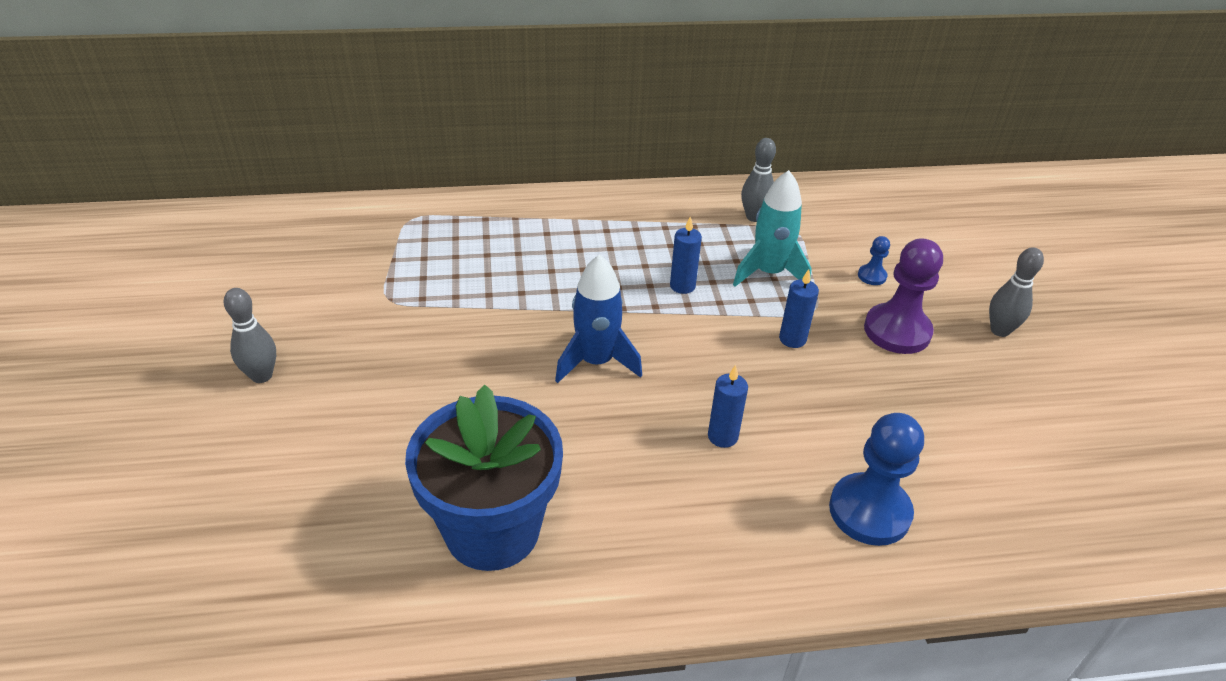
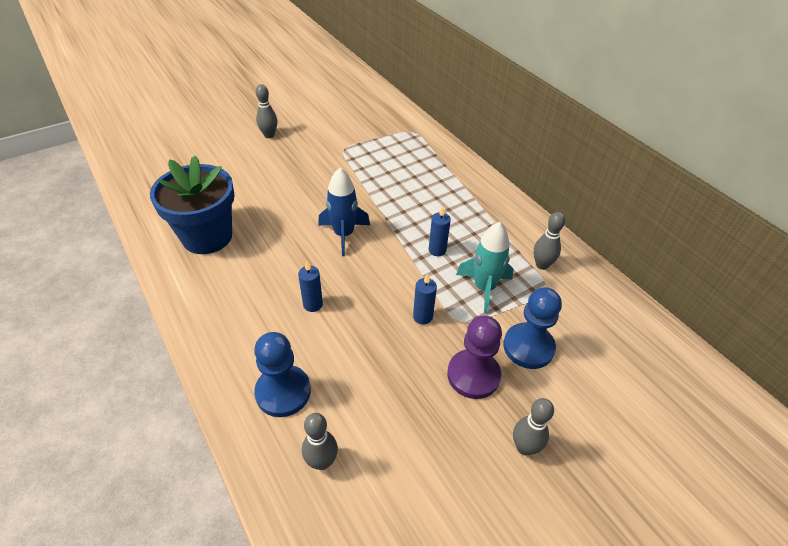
camera: 65 degrees right, 5 degrees up
blue pawn [858,236,890,285] -> blue pawn [503,287,562,369], size x2.16
none -> grey bowling pin [302,413,338,470]

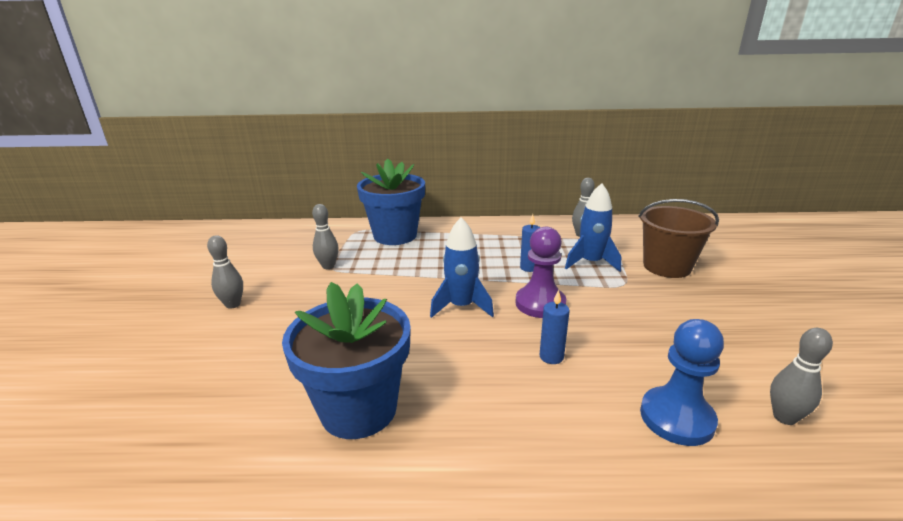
camera: 55 degrees left, 20 degrees down
blue candle [413,273,437,324] -> none
purple pawn [447,316,502,399] -> purple pawn moved to [515,227,566,318]
turquoise rocket [456,222,513,314] -> blue rocket [565,183,621,272]
blue pawn [503,287,562,369] -> brown bucket [639,199,719,278]
grey bowling pin [513,398,554,455] -> grey bowling pin moved to [312,204,339,269]
none -> blue flower pot [357,159,425,245]

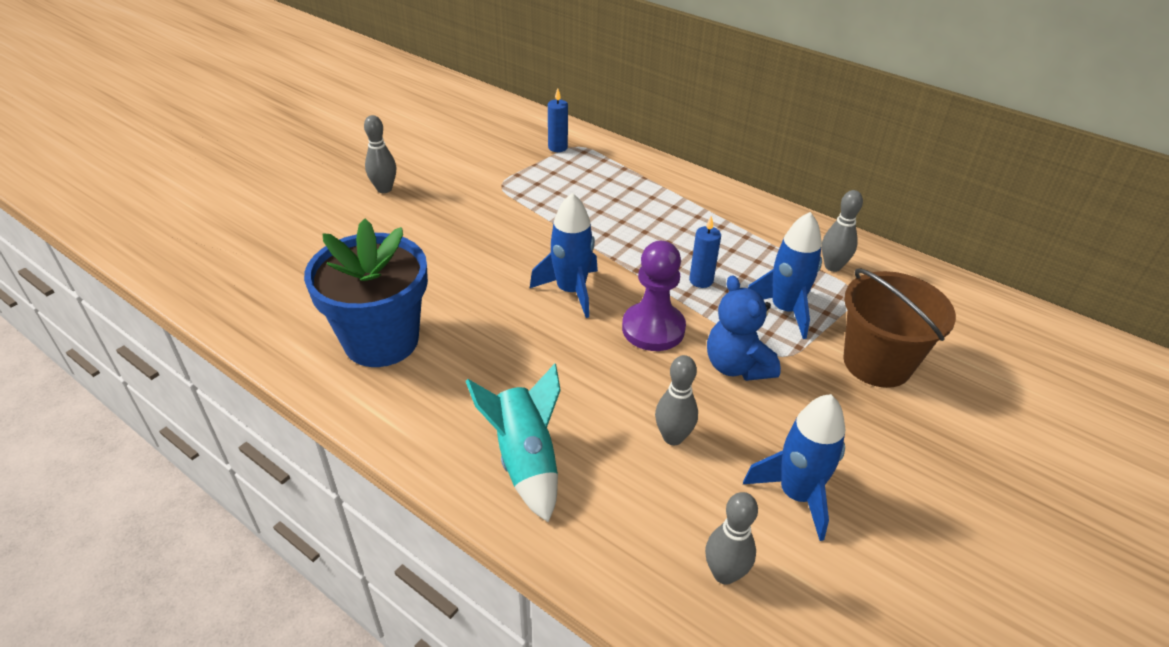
camera: 35 degrees right, 15 degrees up
grey bowling pin [312,204,339,269] -> grey bowling pin moved to [655,355,698,445]
blue flower pot [357,159,425,245] -> none
blue candle [540,290,570,364] -> blue candle moved to [548,88,568,152]
blue pawn [640,319,724,446] -> none
none -> turquoise rocket [466,364,561,522]
none -> blue teddy bear [707,275,781,381]
none -> blue rocket [743,394,845,541]

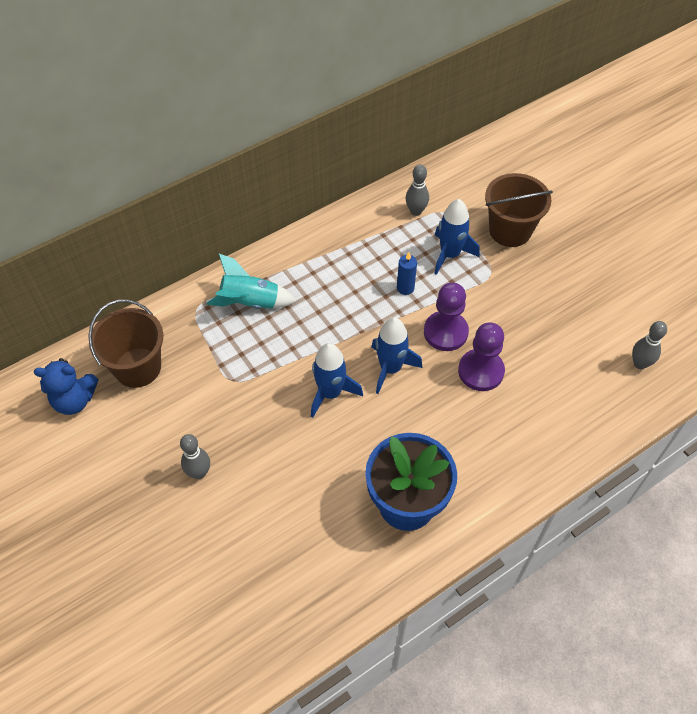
camera: 70 degrees left, 15 degrees up
turquoise rocket [466,364,561,522] -> turquoise rocket moved to [207,254,297,309]
blue candle [548,88,568,152] -> none
grey bowling pin [655,355,698,445] -> none
blue teddy bear [707,275,781,381] -> blue teddy bear moved to [34,358,98,415]
blue rocket [743,394,845,541] -> blue rocket moved to [311,343,363,418]
none -> brown bucket [88,300,164,388]
none -> purple pawn [458,322,505,391]

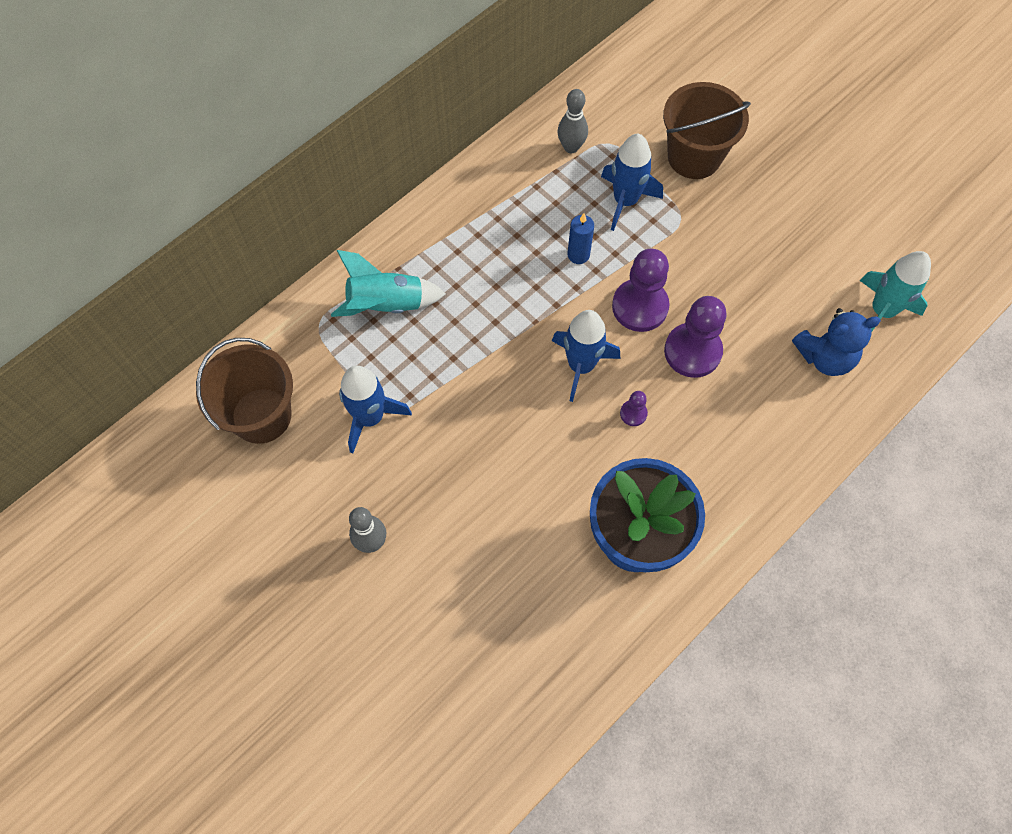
camera: 10 degrees left, 10 degrees up
blue teddy bear [34,358,98,415] -> blue teddy bear moved to [792,308,881,376]
blue rocket [311,343,363,418] -> blue rocket moved to [339,366,412,454]
grey bowling pin [632,321,667,369] -> turquoise rocket [860,251,931,331]
none -> purple pawn [620,391,648,426]

